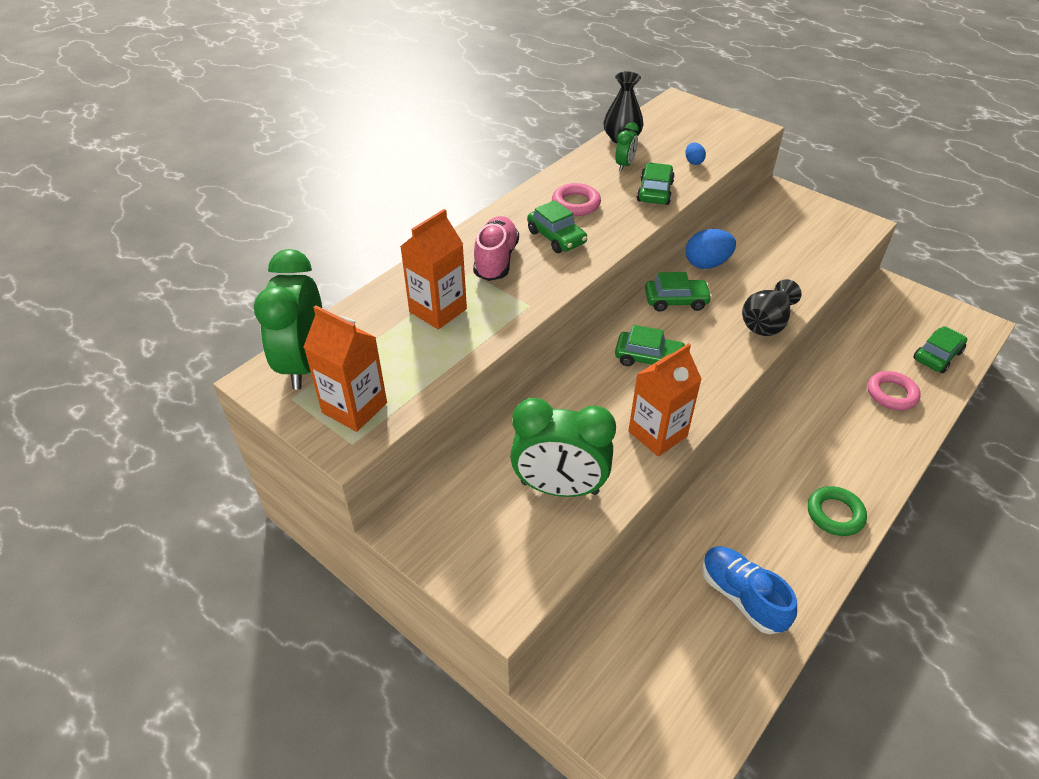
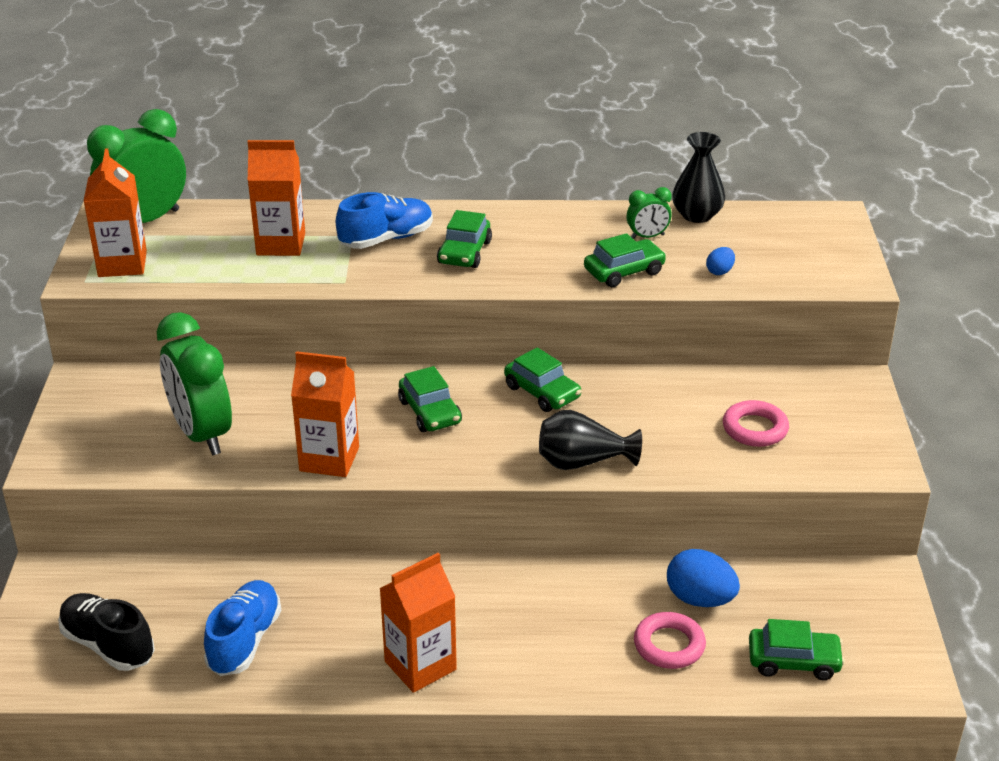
camera: 50 degrees right, 10 degrees down
pink shoe [473,216,519,281] -> blue shoe [336,192,433,249]
pink ring [552,183,601,216] -> pink ring moved to [723,400,789,447]
blue egg [686,229,736,269] -> blue egg moved to [667,549,740,607]
green ring [808,486,867,536] -> orange carton [379,553,457,693]
none -> black shoe [58,593,155,671]

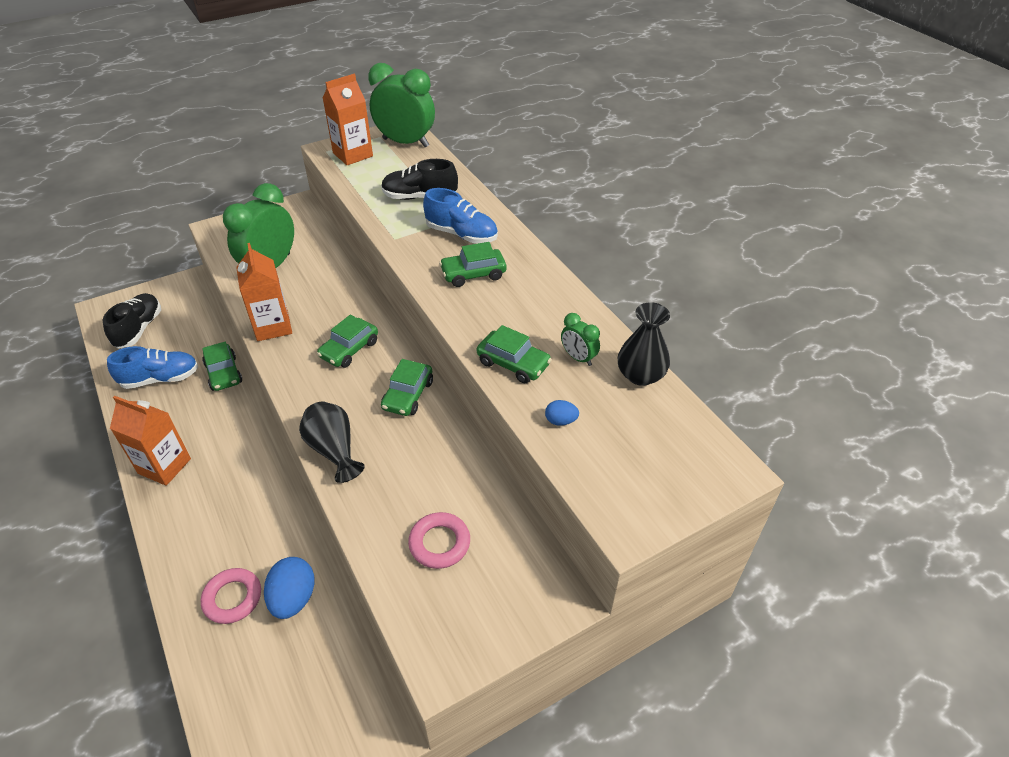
camera: 60 degrees right, 10 degrees up
orange carton [247,140,305,256] -> black shoe [381,159,458,200]
green car [749,619,845,680] -> green car moved to [202,342,242,391]

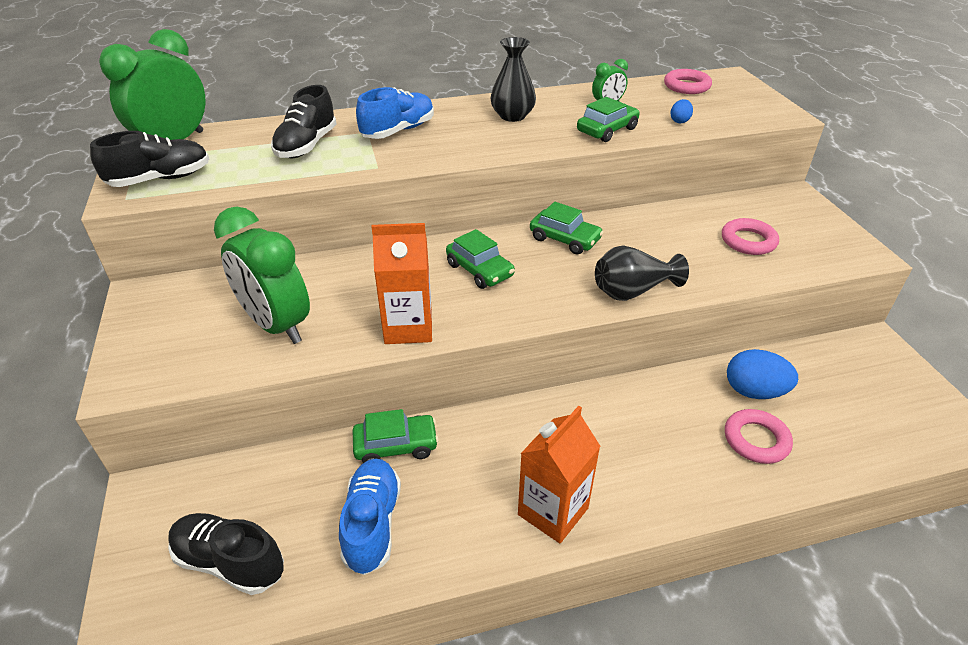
camera: 75 degrees left, 5 degrees down
orange carton [323,74,373,165] -> black shoe [90,131,209,187]
green car [439,242,506,287] -> none
black vase [618,302,670,386] -> black vase moved to [491,37,536,122]
none -> pink ring [664,69,712,94]

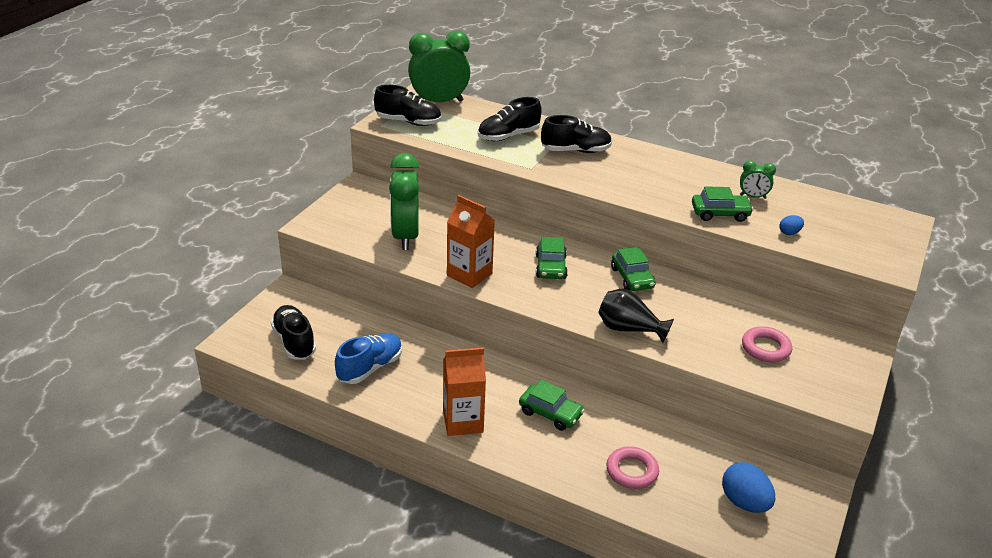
camera: 40 degrees right, 5 degrees down
green car [353,409,439,463] -> green car moved to [519,380,585,431]
blue shoe [356,87,434,139] -> black shoe [541,115,612,153]
black vase [491,37,536,122] -> none
pink ring [664,69,712,94] -> none
blue egg [727,349,798,399] -> blue egg moved to [722,462,775,513]

